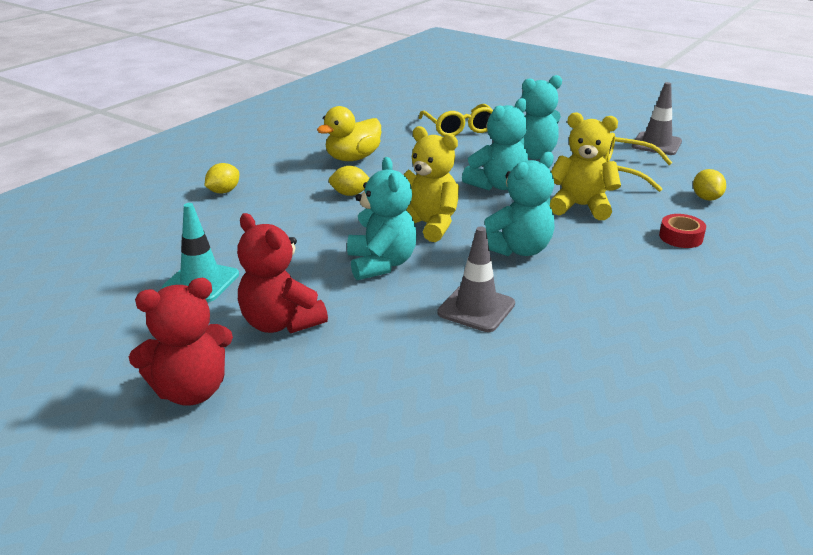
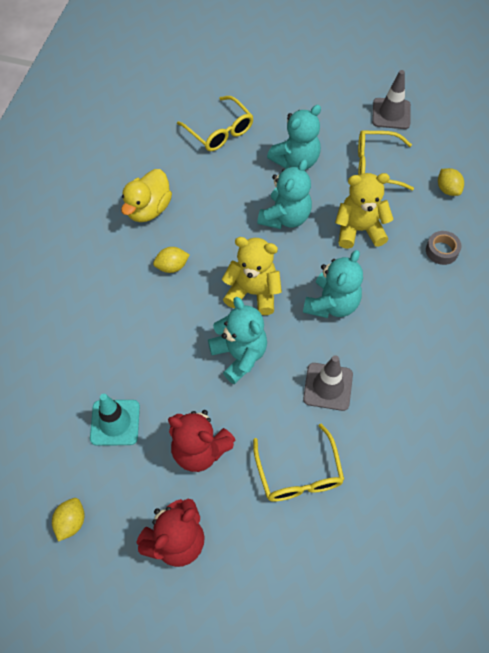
camera: 20 degrees left, 30 degrees up
yellow lemon [205,163,239,194] -> yellow lemon moved to [52,498,85,542]
red tape [659,214,706,248] -> grey tape [426,231,461,265]
none -> yellow glasses [253,424,344,502]

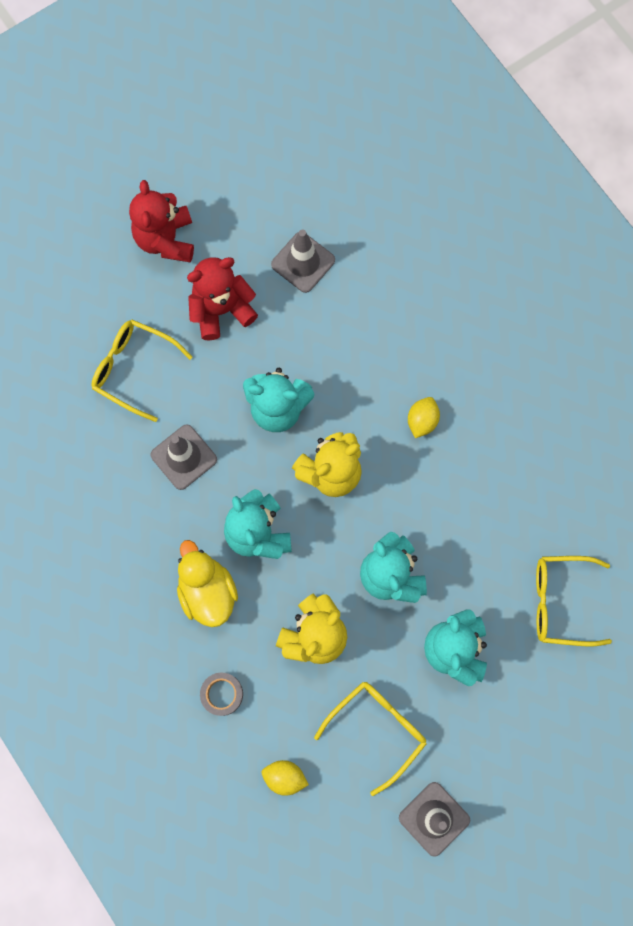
camera: 130 degrees right, 15 degrees up
yellow lemon [52,498,85,542] -> none
turquoise traffic cone [90,394,140,446] -> grey traffic cone [271,229,335,293]
yellow duck [121,169,172,222] -> yellow duck moved to [177,540,238,627]

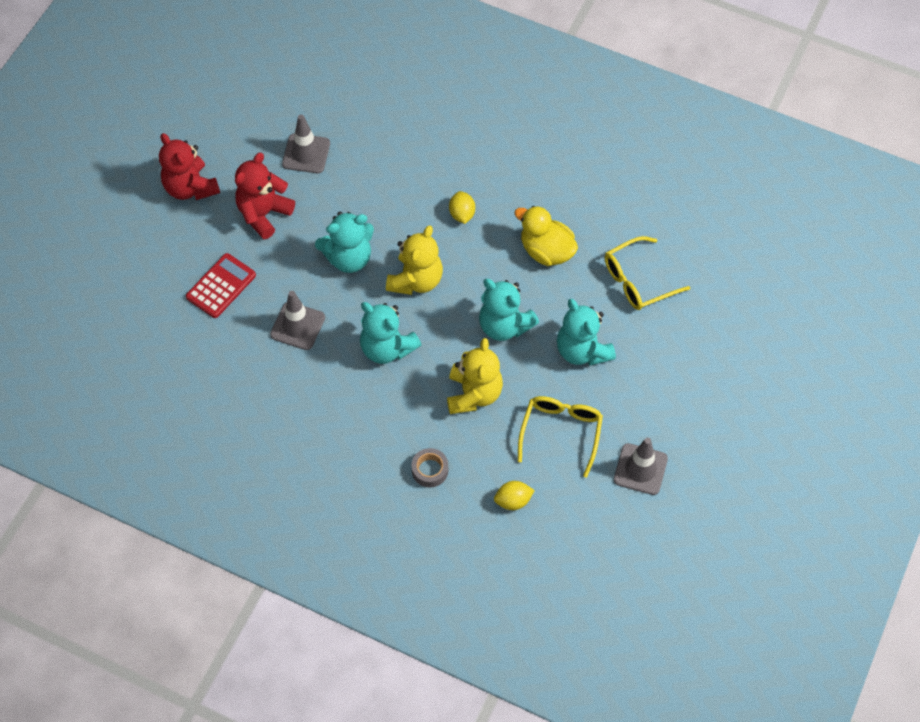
camera: 30 degrees left, 15 degrees down
yellow glasses [91,320,193,422] -> red calculator [186,253,256,318]
yellow duck [177,540,238,627] -> yellow duck moved to [514,206,578,266]

